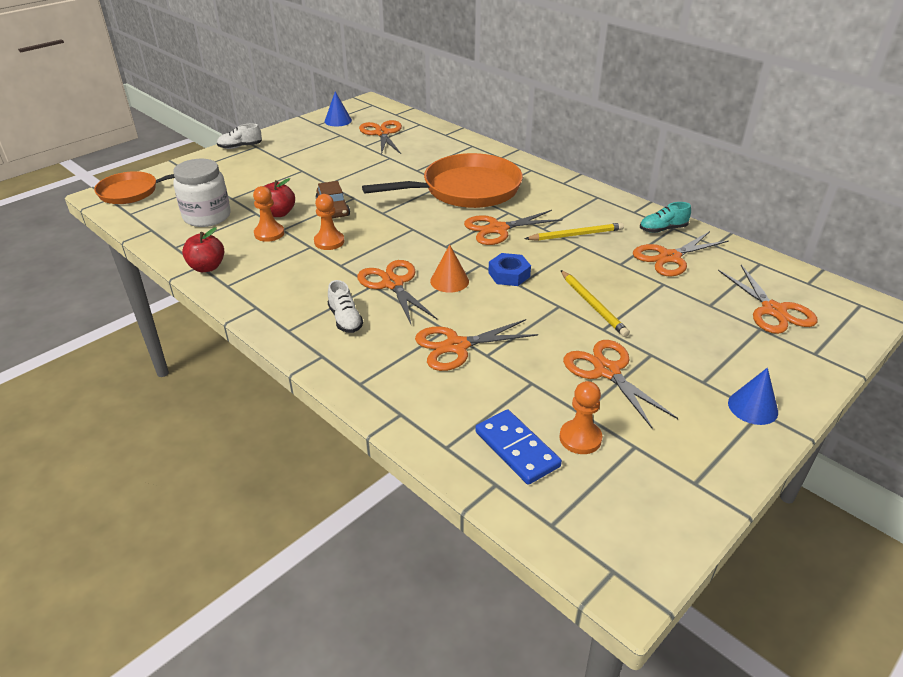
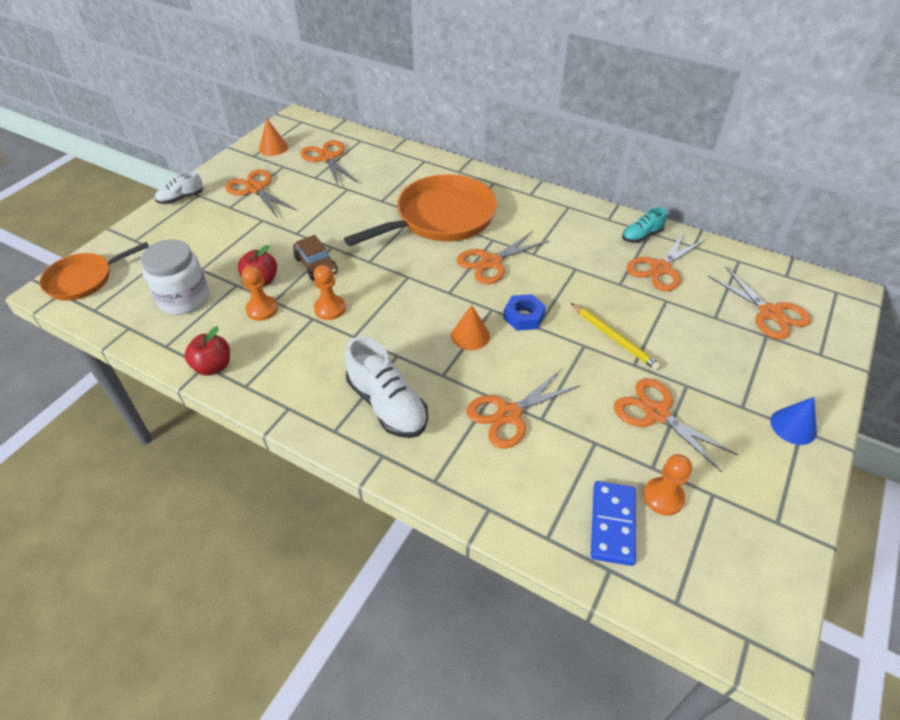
camera: 15 degrees left, 10 degrees up
blue cone [325,92,352,126] -> orange cone [259,119,288,156]
white shoe [328,280,363,333] -> white shoe [345,336,428,438], size x1.77
orange scissors [357,260,437,326] -> orange scissors moved to [225,169,297,218]
blue domino [475,409,562,485] -> blue domino turned 60 degrees clockwise [591,481,636,566]
yellow pencil [525,223,624,241] -> none

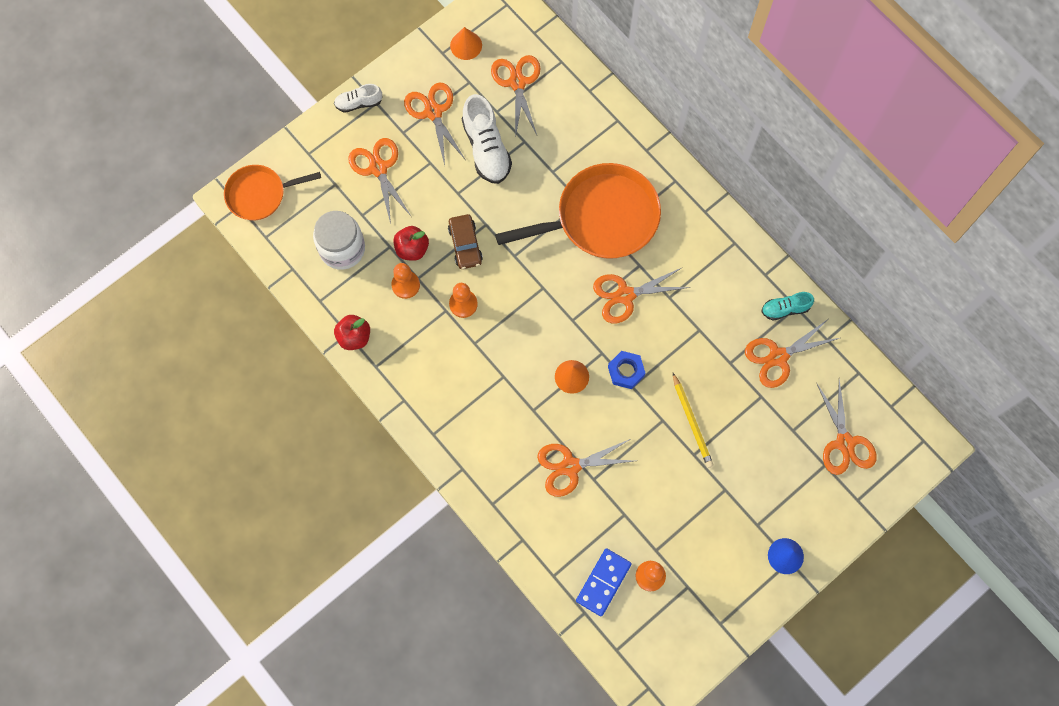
camera: 20 degrees right, 25 degrees up
white shoe [345,336,428,438] -> white shoe moved to [462,94,512,184]
orange scissors [614,378,739,472] -> orange scissors moved to [348,138,411,224]

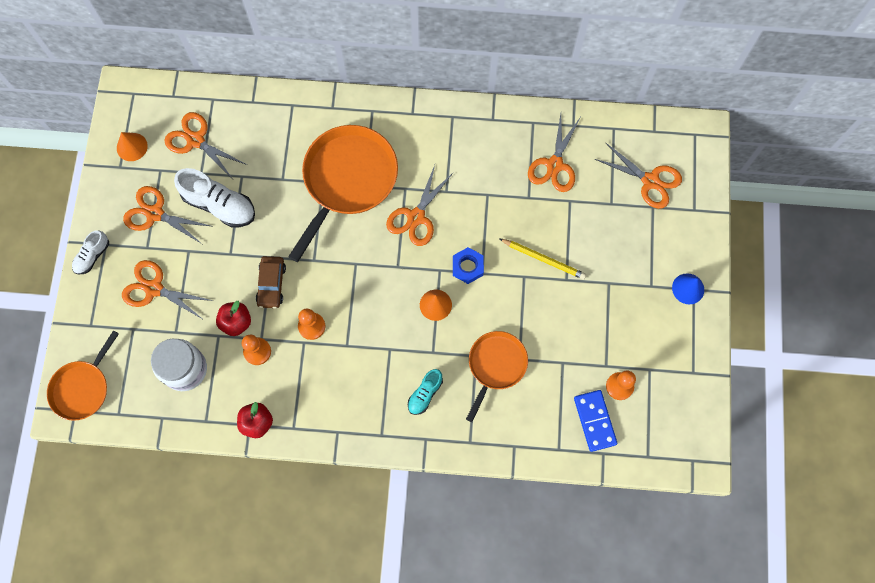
camera: 45 degrees left, 0 degrees up
brown car [448,214,483,269] -> brown car turned 60 degrees clockwise [256,256,286,309]
orange scissors [537,439,634,497] -> orange pan [466,331,528,422]
turquoise shoe [761,292,814,320] -> turquoise shoe moved to [408,369,443,415]

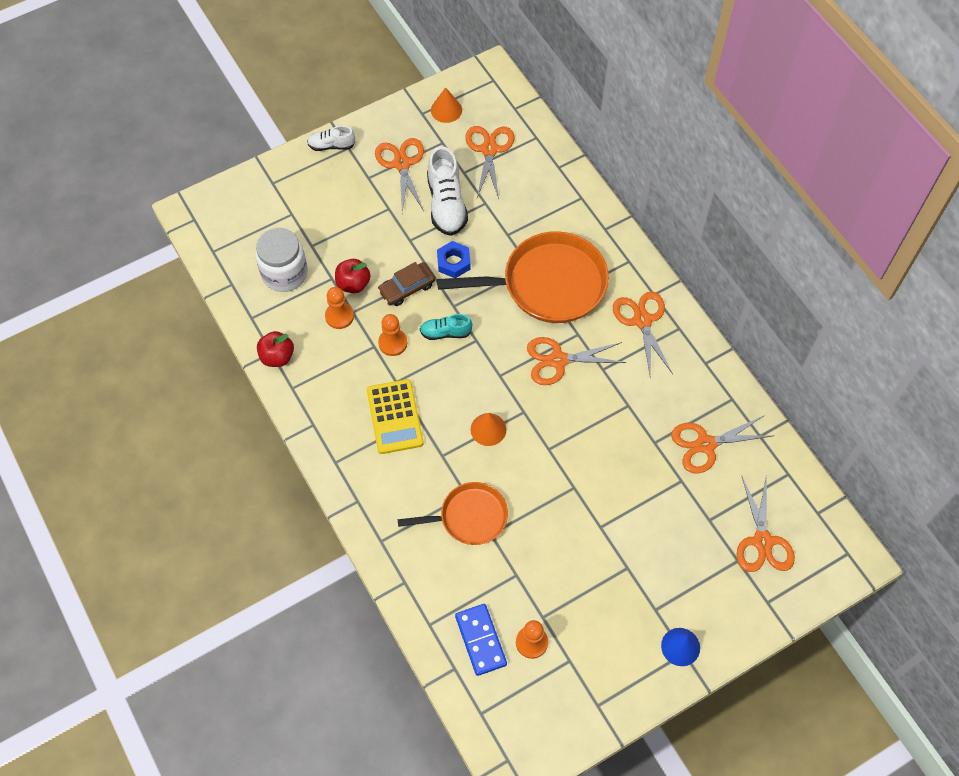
camera: 55 degrees right, 10 degrees down
orange pan [47,330,119,421] -> none
orange scissors [122,260,213,319] -> orange scissors moved to [613,291,673,376]
turquoise shoe [408,369,443,415] -> turquoise shoe moved to [420,314,472,340]
blue nut [453,247,484,284] -> blue nut moved to [437,241,471,278]
yellow pencil [500,239,586,280] -> none
blue domino [574,390,617,452] -> blue domino turned 60 degrees counterclockwise [455,604,507,676]
none -> yellow calculator [367,379,424,454]

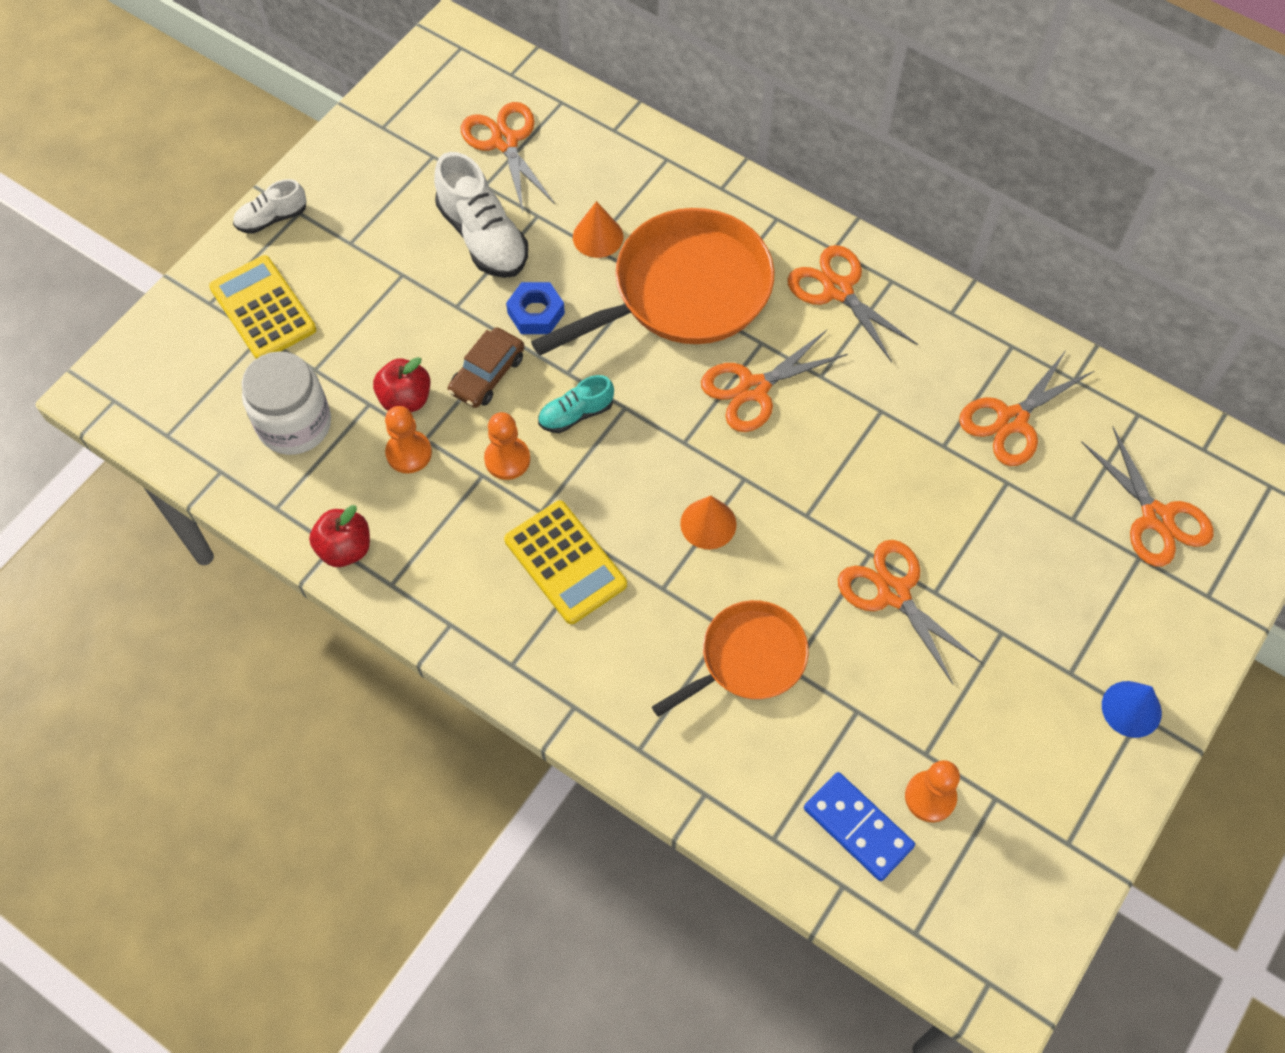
camera: 25 degrees left, 0 degrees up
orange scissors [375,138,424,212] -> orange scissors moved to [838,540,982,685]
orange cone [431,87,462,123] -> orange cone moved to [573,201,623,258]
none -> yellow calculator [209,255,316,359]

